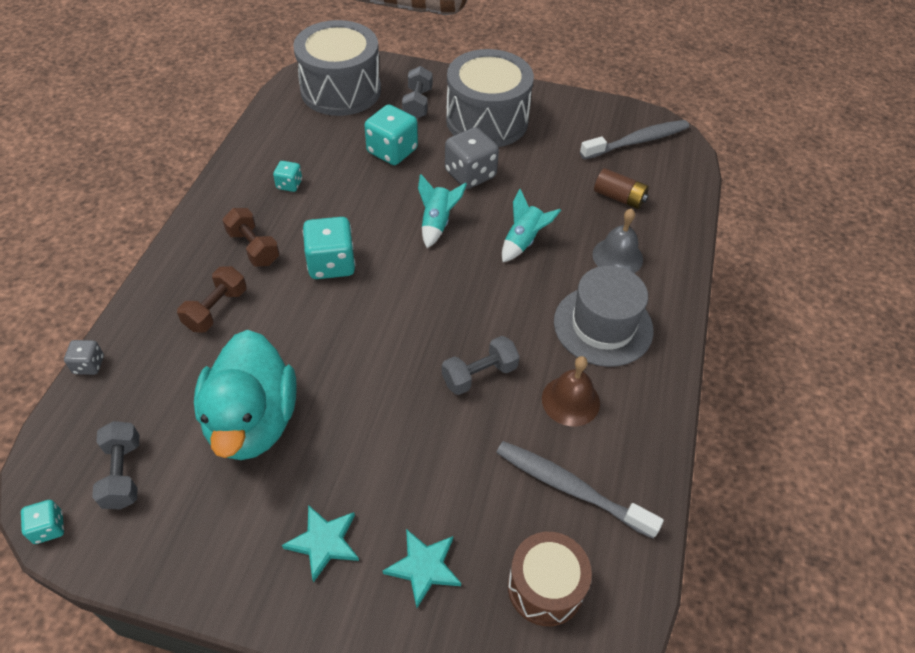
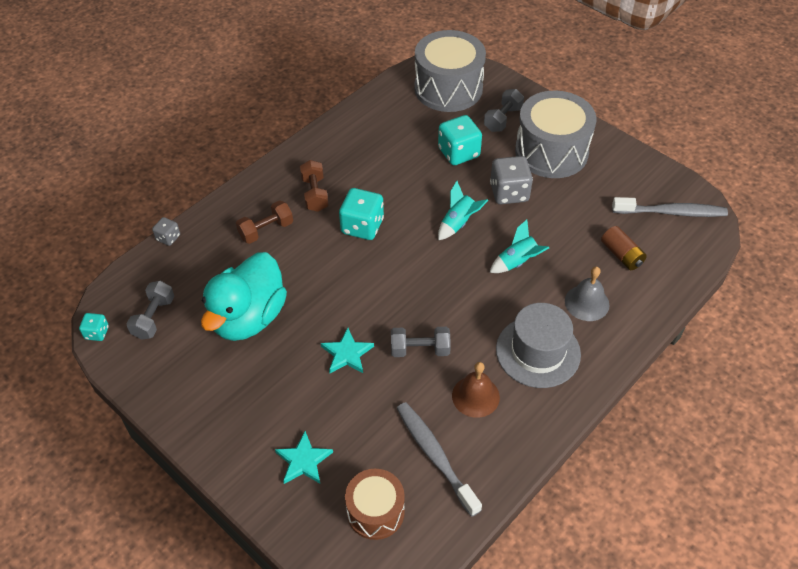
camera: 30 degrees right, 0 degrees up
turquoise dice [273,161,302,192] -> none
turquoise star [282,505,359,583] -> turquoise star moved to [321,328,374,373]

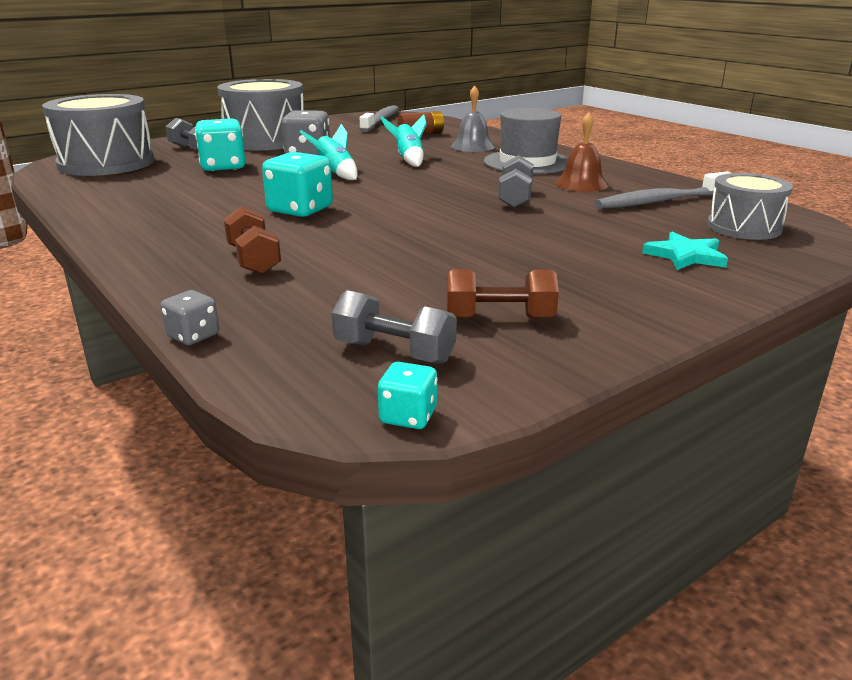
camera: 80 degrees left, 25 degrees down
turquoise duck [201,252,287,341] -> none
brown dumbbell [300,160,329,212] -> brown dumbbell moved to [447,269,559,319]
turquoise star [321,328,374,373] -> none
brown drum [345,469,405,540] -> grey drum [707,173,793,240]

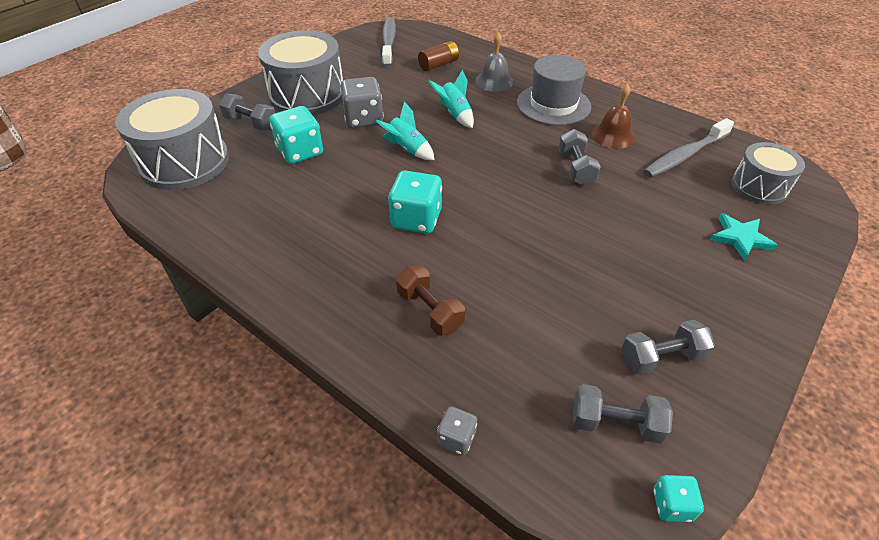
camera: 15 degrees left, 20 degrees up
brown dumbbell [447,269,559,319] -> grey dumbbell [621,320,715,375]

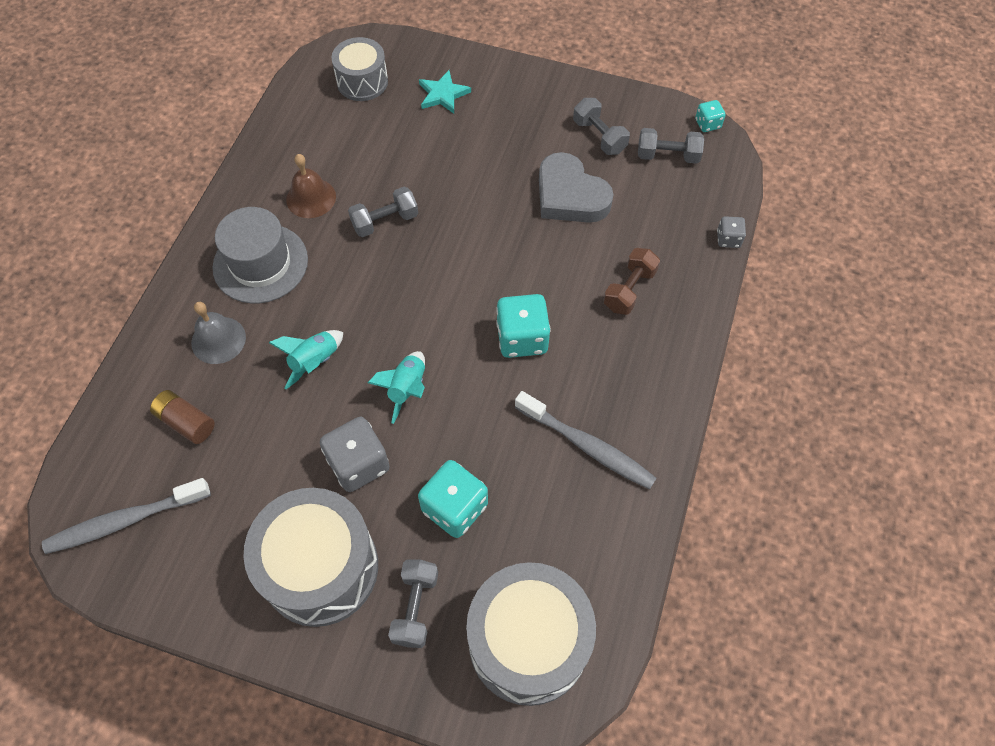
camera: 110 degrees left, 15 degrees up
grey dumbbell [573,384,673,444] -> grey dumbbell turned 75 degrees counterclockwise [638,128,704,164]
grey toothbrush [643,118,734,178] -> grey toothbrush moved to [515,391,657,490]
none -> grey heart [539,152,614,223]

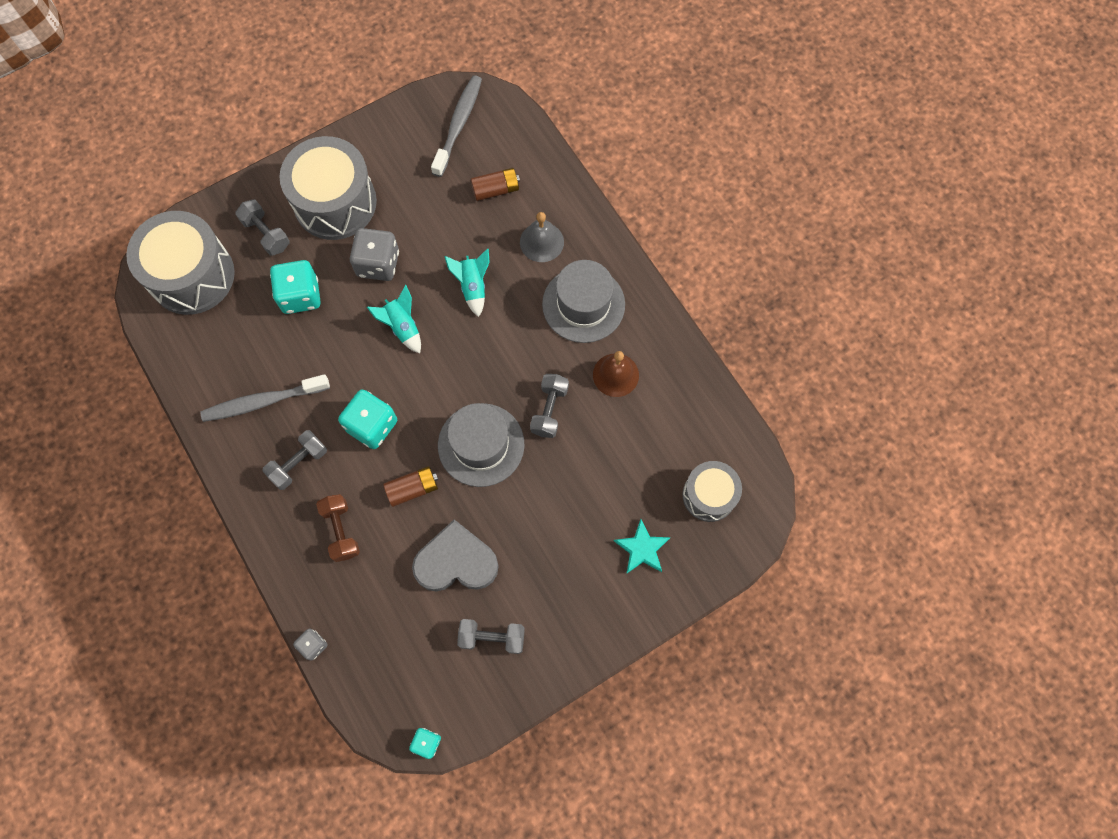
camera: 130 degrees right, 10 degrees up
grey dumbbell [638,128,704,164] -> grey dumbbell moved to [262,430,327,490]
none -> brown battery [383,466,438,507]
none -> grey hat [438,403,524,487]

